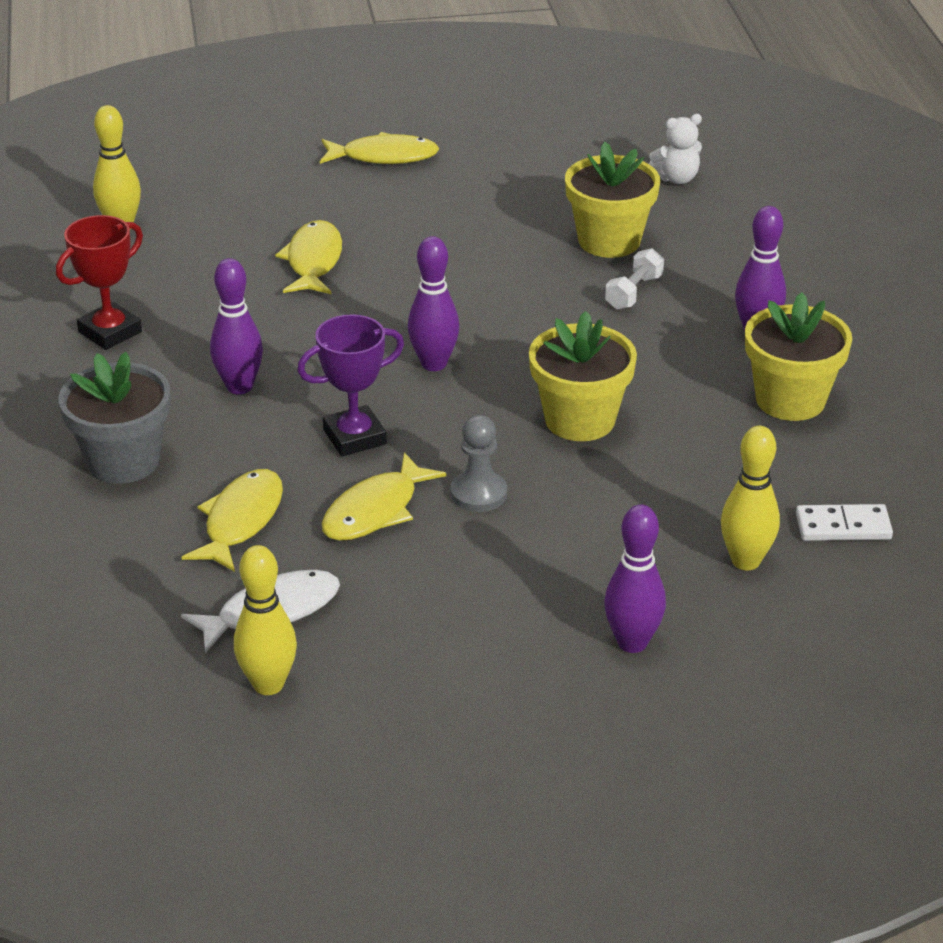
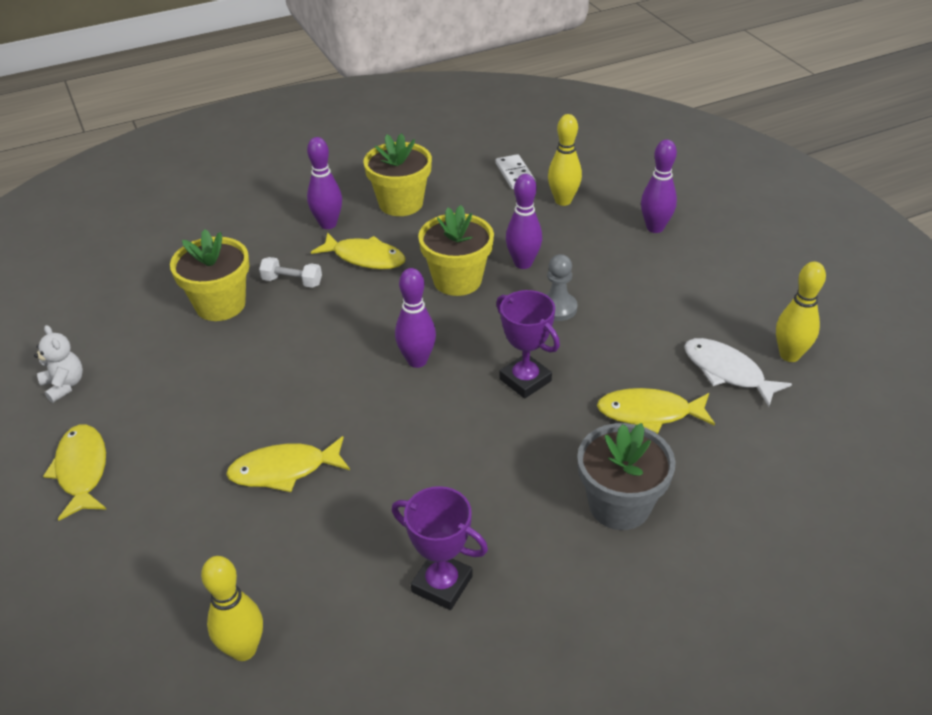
camera: 105 degrees left, 5 degrees up
red trophy [56,215,143,350] -> purple trophy [392,486,488,610]
purple bowling pin [210,258,263,395] -> purple bowling pin moved to [506,174,542,269]
yellow fish [321,452,447,541] -> yellow fish moved to [311,232,406,269]
white teddy bear [649,114,702,184] -> white teddy bear moved to [34,325,83,403]

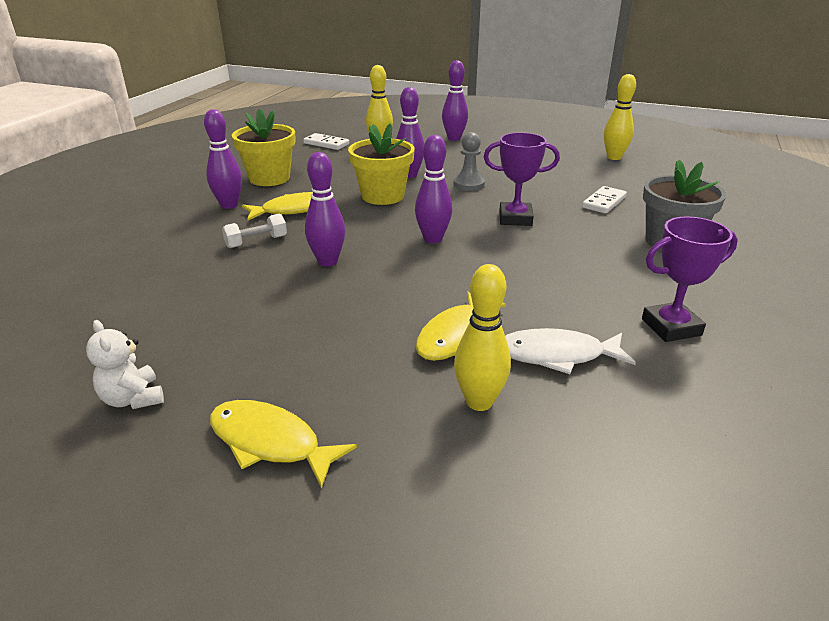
camera: 45 degrees left, 10 degrees down
white teddy bear [34,325,83,403] -> white teddy bear turned 135 degrees counterclockwise [86,320,164,409]
yellow flower pot [170,229,250,321] -> none
yellow bowling pin [201,556,263,661] -> yellow bowling pin moved to [454,264,511,411]
yellow fish [597,388,715,434] -> white domino [582,186,627,214]
white fish [684,338,792,407] -> white fish moved to [505,328,636,374]
none -> purple bowling pin [305,152,345,266]

